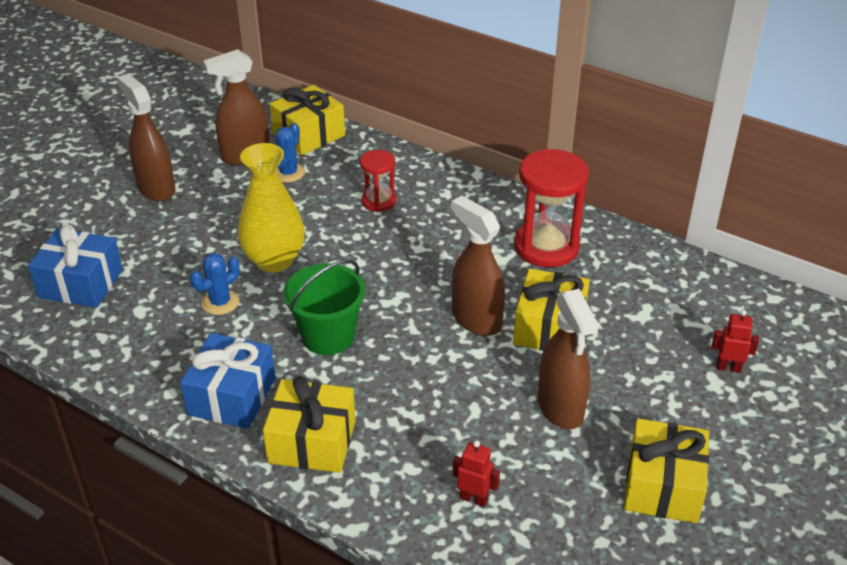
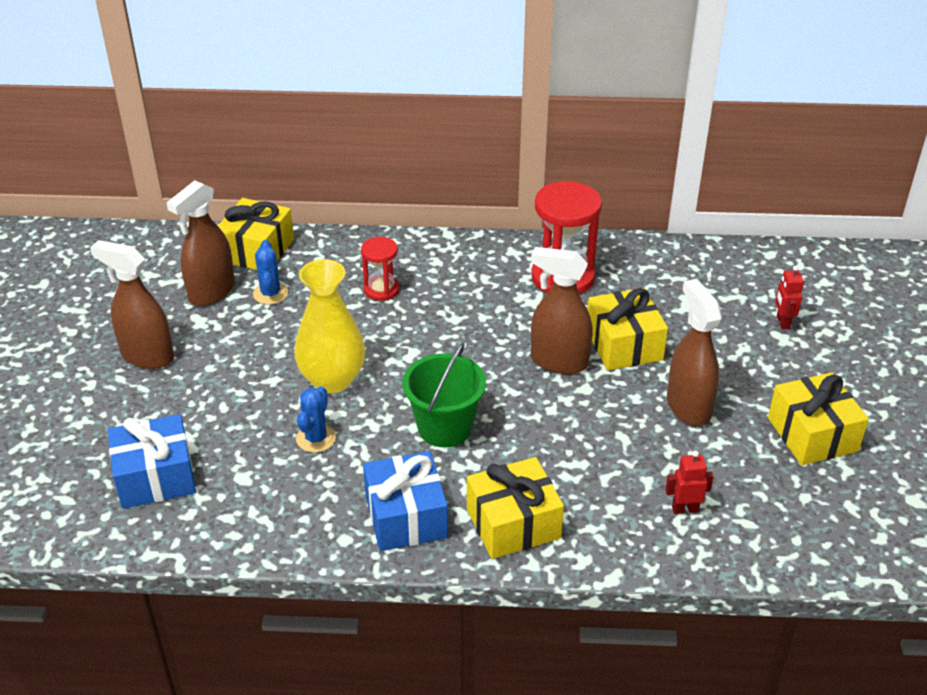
camera: 30 degrees left, 0 degrees up
brown spray bottle [538,289,599,429] -> brown spray bottle turned 150 degrees counterclockwise [667,279,722,426]
red robot [712,310,759,373] -> red robot turned 75 degrees counterclockwise [775,266,804,329]

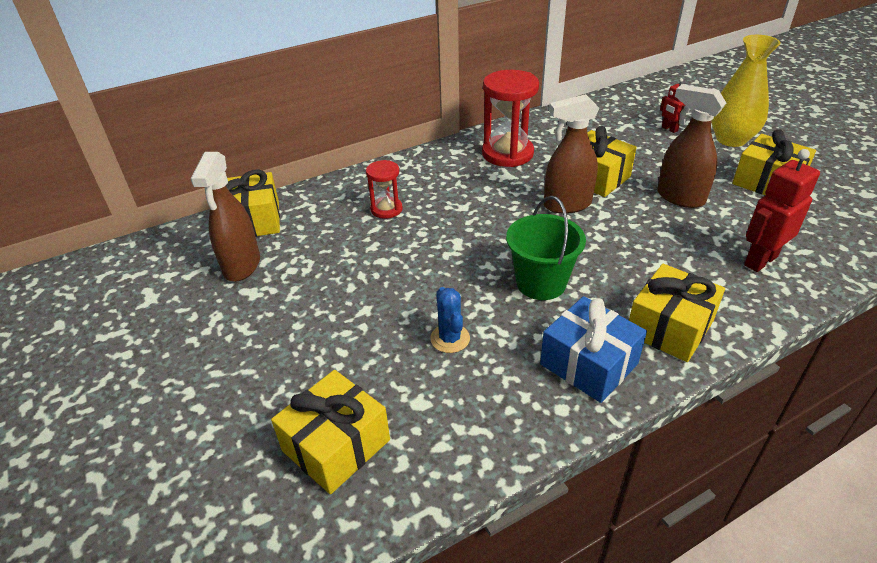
camera: 30 degrees left, 0 degrees up
brown spray bottle [90,240,174,369] -> none
blue gift [108,414,196,509] -> yellow gift [271,370,390,494]
blue cactus [253,240,288,305] -> none
yellow vase [294,259,365,393] -> yellow vase moved to [711,35,781,147]
red robot [665,451,714,514] -> red robot [744,149,820,272], size x1.79

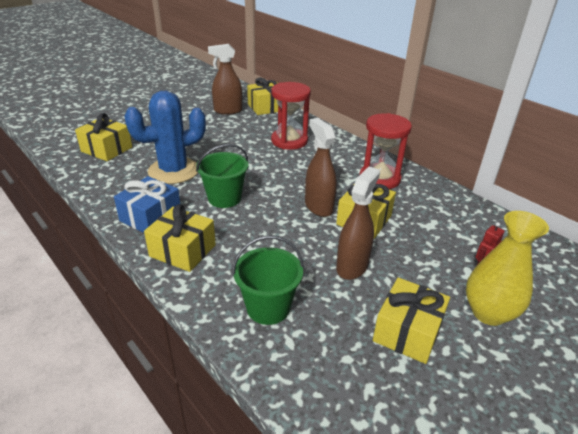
camera: 75 degrees right, 5 degrees down
red hourglass [366,160,403,219] -> red hourglass [271,82,311,150], size x1.80
blue cactus [430,287,470,353] -> blue cactus [124,91,206,184], size x2.25
red robot [744,149,820,272] -> green bucket [232,236,304,325]

